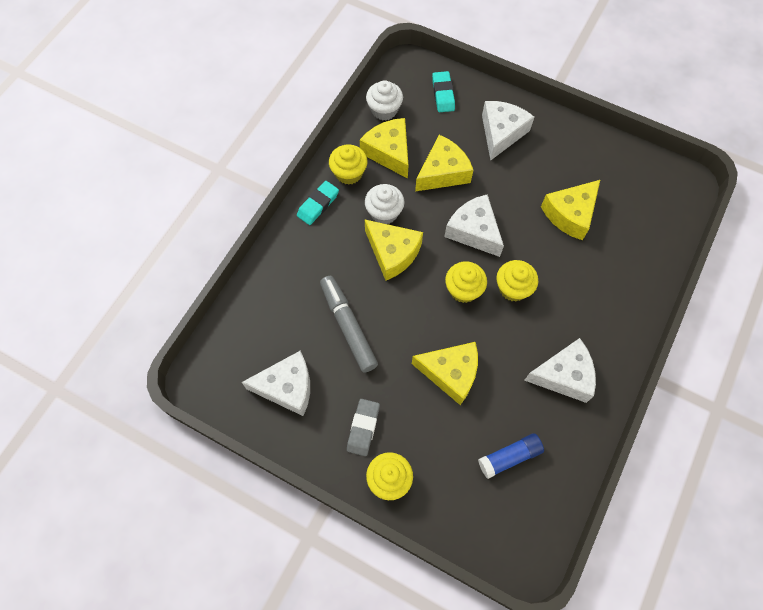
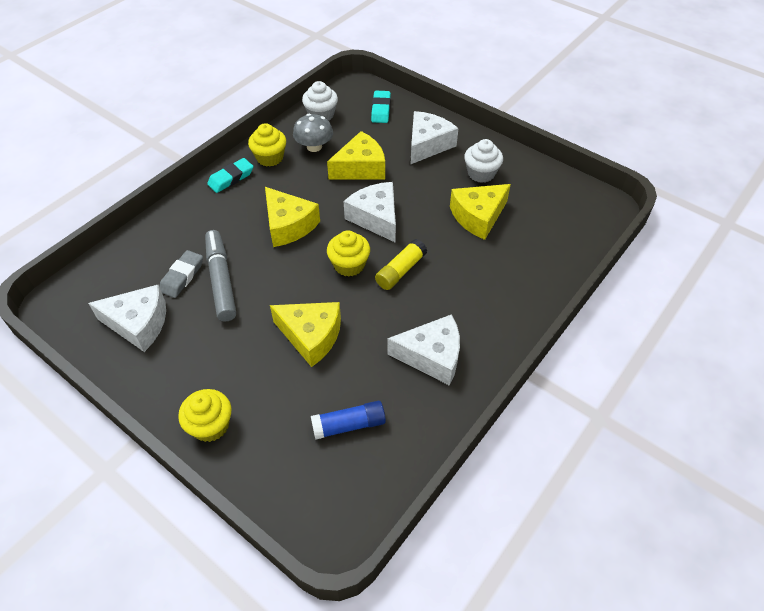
camera: 10 degrees right, 15 degrees down
grey eraser [347,399,380,456] -> grey eraser moved to [159,250,203,298]
yellow cheese [360,118,409,179] -> grey mushroom [293,114,333,152]
white cupcake [365,184,405,224] -> white cupcake moved to [464,139,503,183]
yellow cupcake [496,260,538,301] -> yellow glue stick [375,239,427,290]

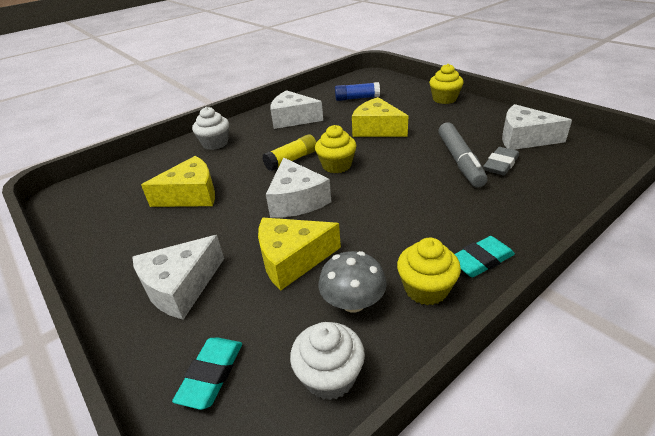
camera: 165 degrees left, 15 degrees down
yellow cheese [265,187,320,247] -> none
white cupcake [464,139,503,183] -> white cupcake moved to [192,107,229,150]

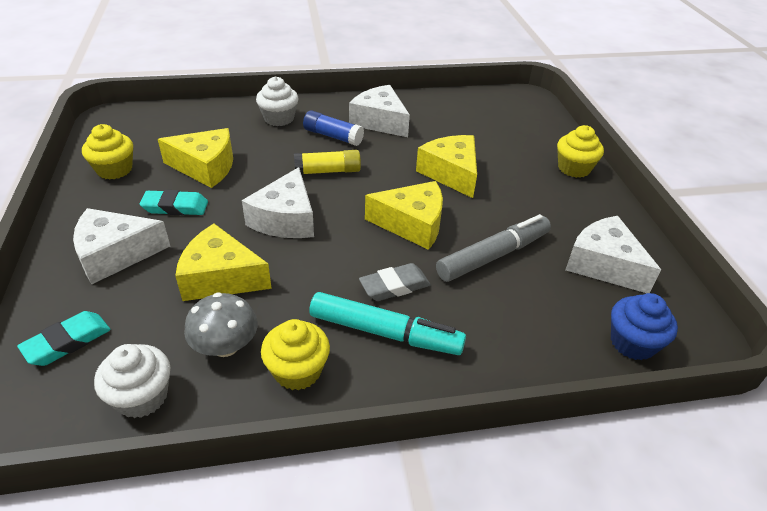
camera: 25 degrees right, 5 degrees up
yellow cupcake [315,125,357,173] -> yellow cupcake moved to [82,124,133,180]
blue glue stick [335,82,380,101] -> blue glue stick moved to [303,110,364,146]
grey marker [438,122,488,188] -> grey marker turned 150 degrees counterclockwise [436,214,551,282]
turquoise eraser [455,236,515,277] -> turquoise eraser moved to [140,190,208,215]
grey eraser [483,147,519,175] -> grey eraser moved to [359,263,431,301]
none -> turquoise marker [309,292,466,355]
none -> yellow cheese [365,181,443,250]
none -> blue cupcake [611,293,678,360]

